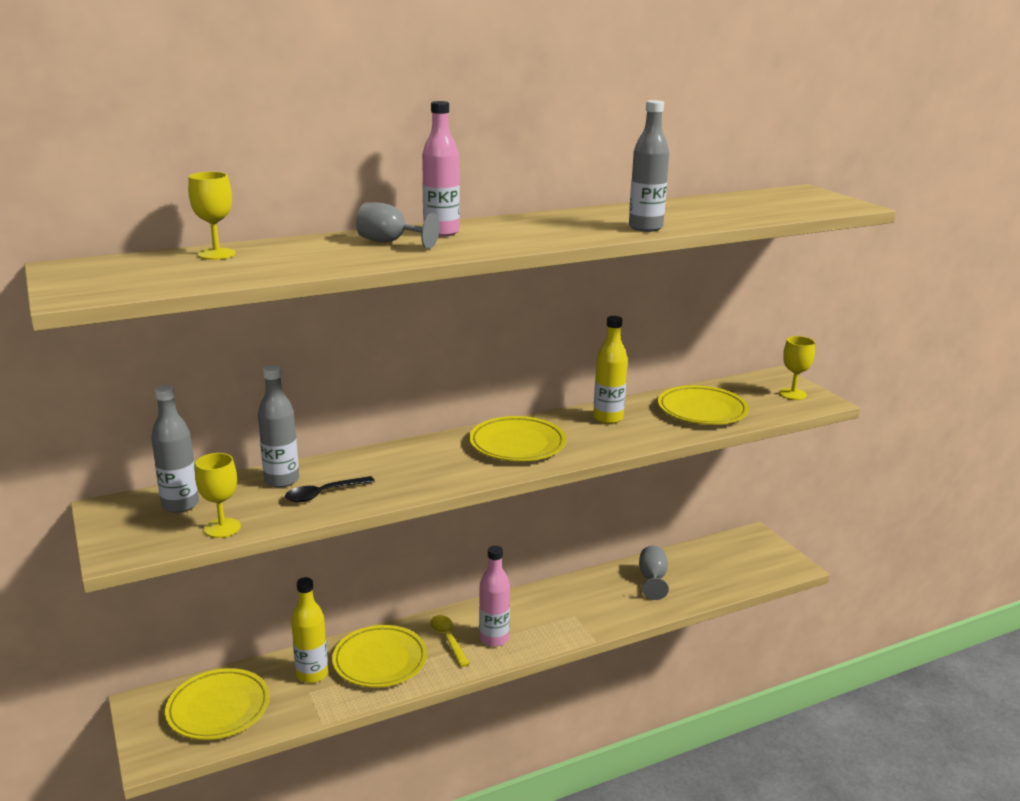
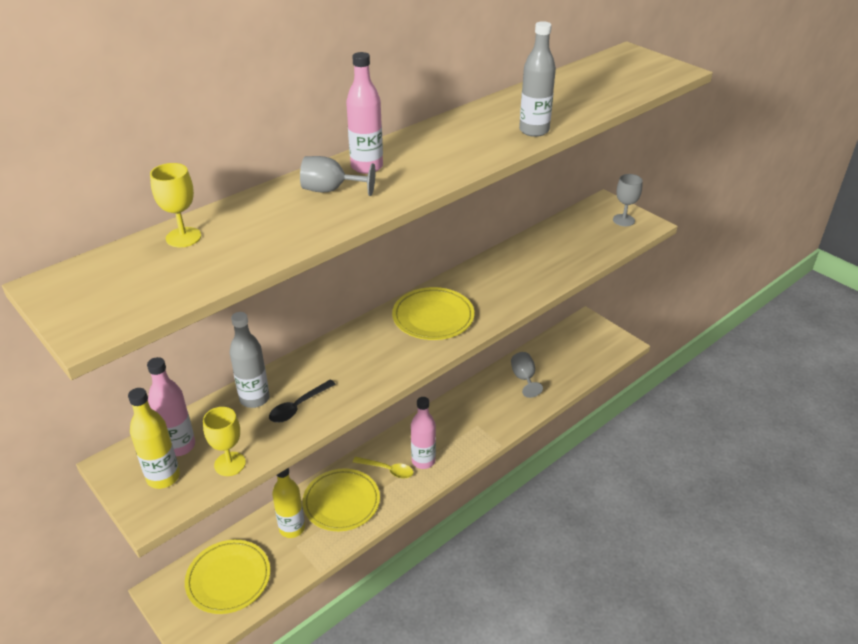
camera: 15 degrees left, 15 degrees up
grey bottle [151,385,199,513] -> pink bottle [147,357,195,456]
yellow spoon [430,615,470,667] -> yellow spoon turned 150 degrees clockwise [353,457,414,478]
yellow bottle [593,316,628,424] -> yellow bottle moved to [128,388,180,489]
yellow plate [658,385,749,425] -> none
yellow goblet [779,336,815,400] -> grey goblet [613,174,643,226]

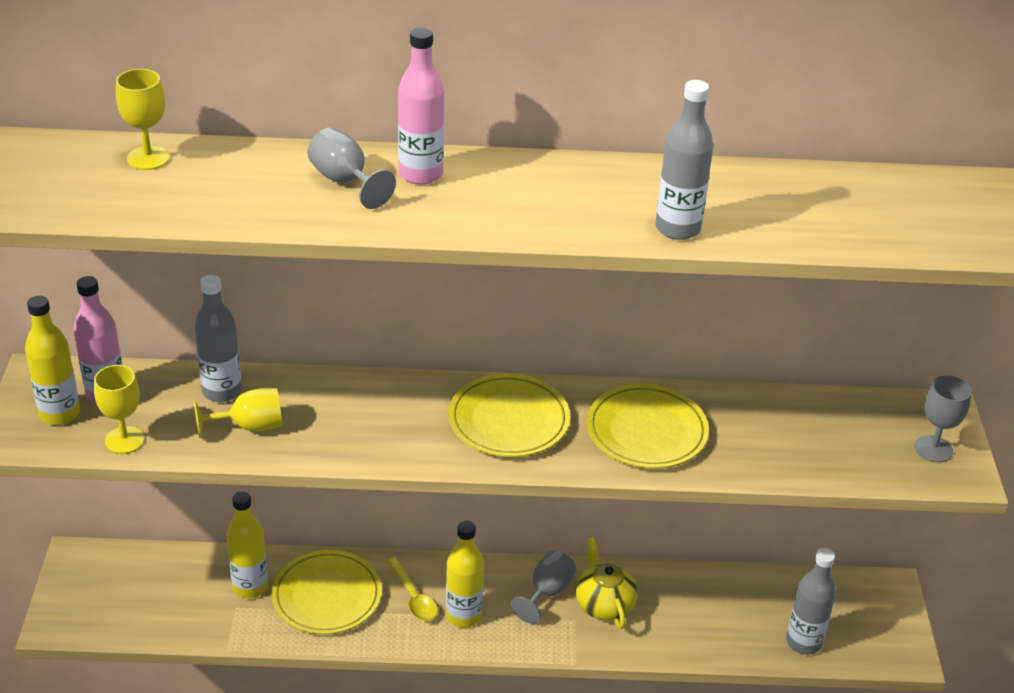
camera: 40 degrees right, 0 degrees up
yellow plate [185,540,270,614] -> yellow plate moved to [587,384,709,468]
black spoon [269,380,336,423] -> yellow goblet [194,388,282,438]
pink bottle [411,397,436,469] -> yellow bottle [446,521,484,628]
grey goblet [511,352,543,398] -> grey goblet moved to [511,550,576,624]
none -> yellow teapot [575,537,638,629]
none -> grey bottle [786,548,836,655]

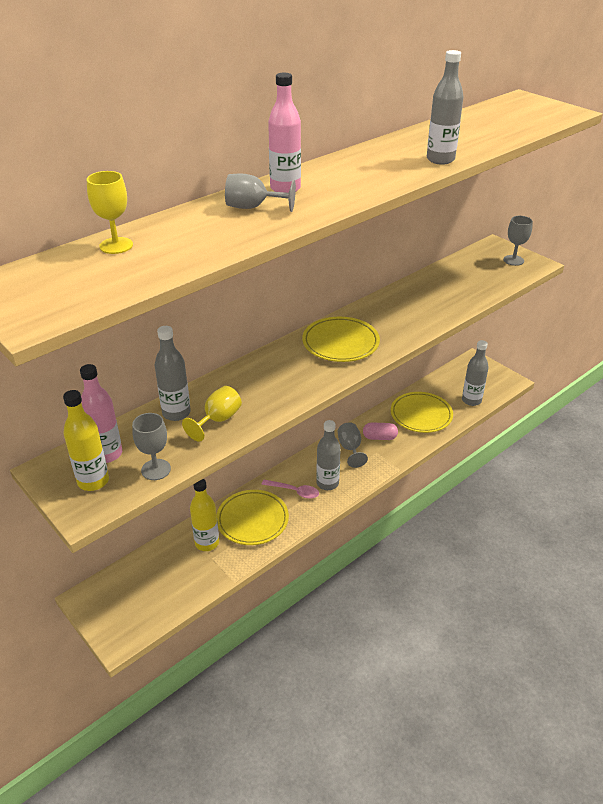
camera: 40 degrees left, 0 degrees up
yellow goblet [94,365,145,454] -> grey goblet [132,413,171,480]
yellow spoon [386,557,438,621] -> pink spoon [261,480,319,499]
yellow bottle [446,521,484,628] -> grey bottle [316,420,341,490]
yellow teapot [575,537,638,629] -> pink capsule [363,422,398,440]
yellow plate [587,384,709,468] -> yellow plate moved to [391,392,453,433]

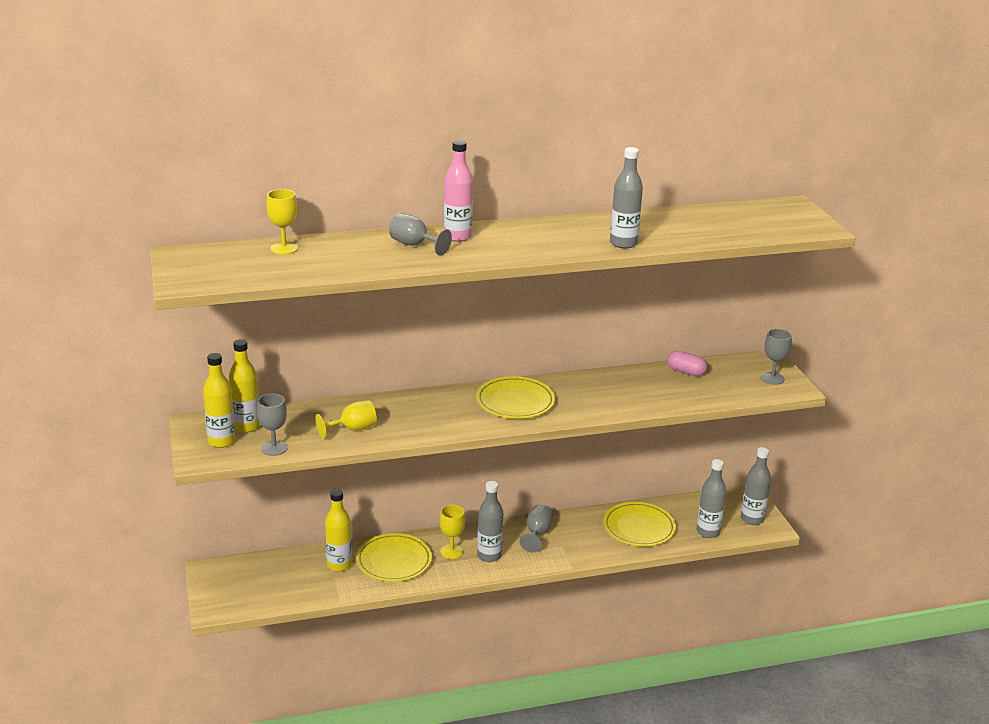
camera: 25 degrees right, 10 degrees down
pink bottle [80,364,122,463] -> yellow bottle [229,339,260,433]
grey bottle [155,326,191,421] -> grey bottle moved to [741,447,771,525]
pink spoon [261,480,319,499] -> yellow goblet [439,505,465,559]
pink capsule [363,422,398,440] -> pink capsule moved to [667,351,708,376]

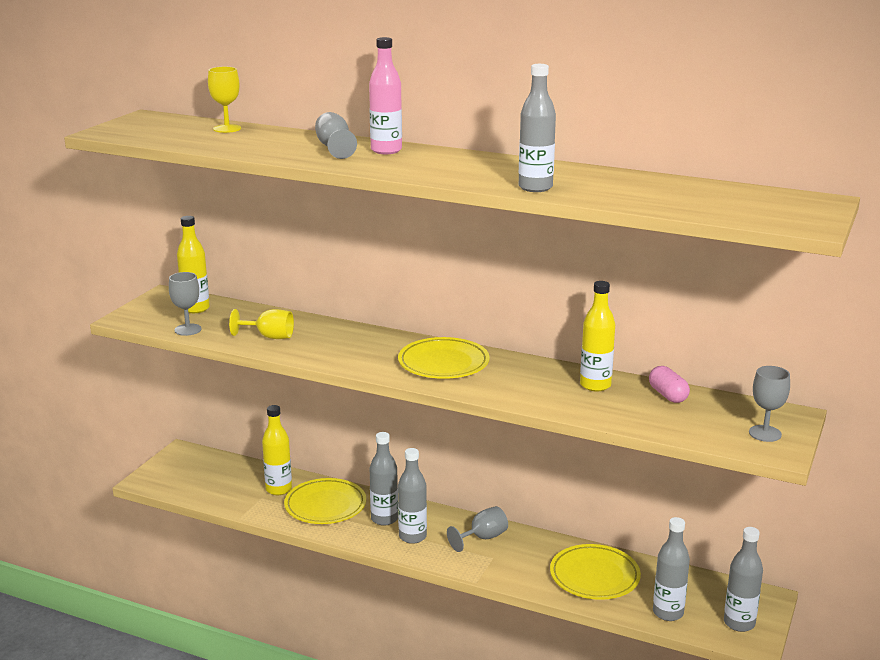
camera: 40 degrees right, 5 degrees down
yellow bottle [203,353,236,448] -> yellow bottle moved to [580,281,615,391]
yellow goblet [439,505,465,559] -> grey bottle [370,432,398,526]

